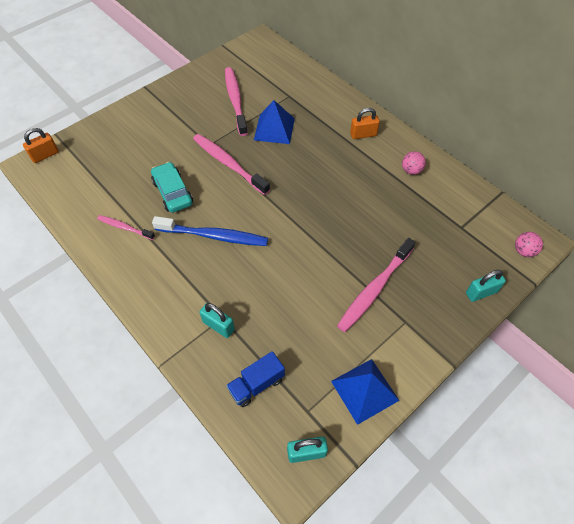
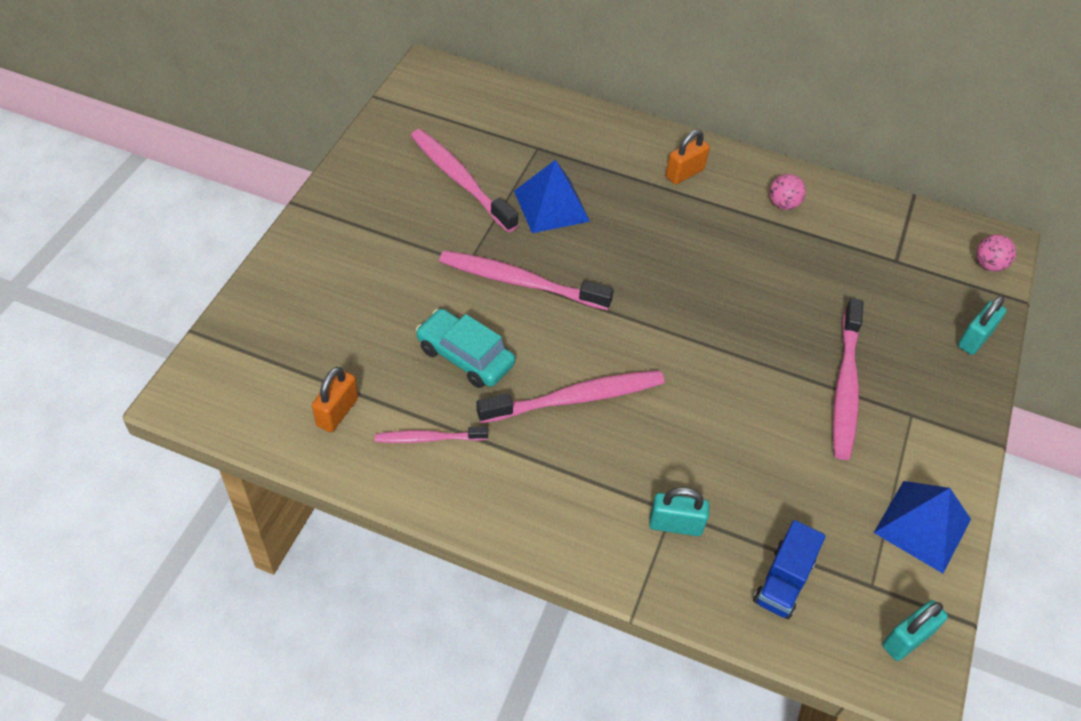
camera: 30 degrees left, 5 degrees down
orange padlock [23,128,59,163] -> orange padlock moved to [312,367,358,432]
blue toothbrush [152,216,268,246] -> pink toothbrush [477,370,665,423]

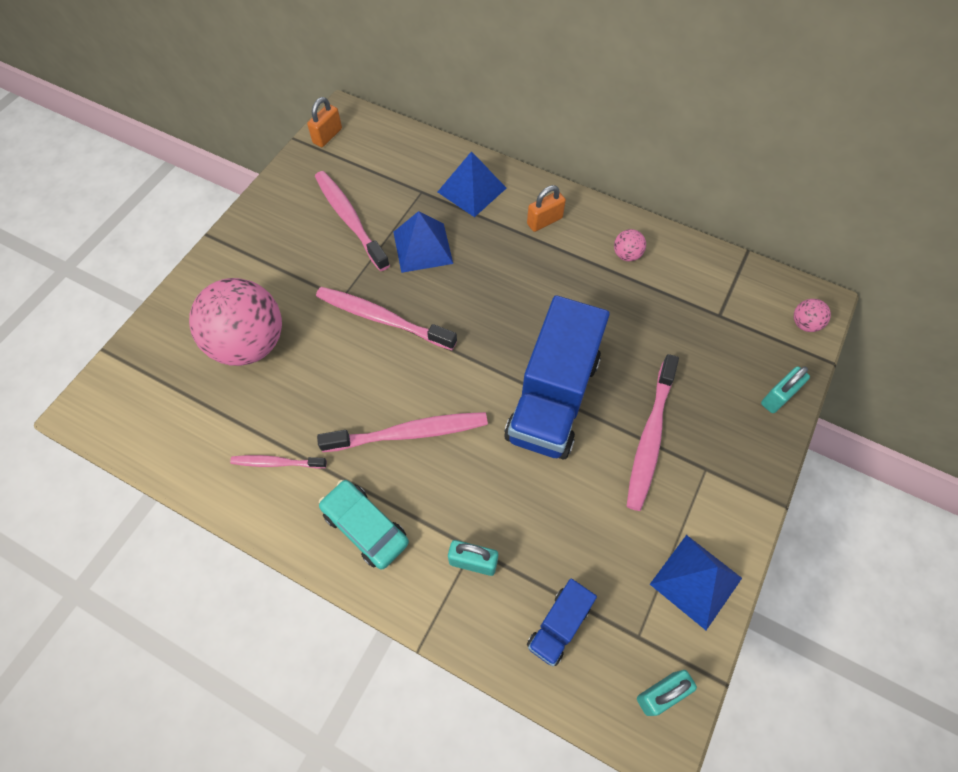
camera: 10 degrees right, 10 degrees up
orange padlock [312,367,358,432] -> orange padlock moved to [307,97,342,147]
turquoise car [416,309,516,388] -> turquoise car moved to [319,480,409,569]
none -> pink ball [189,278,282,366]
none -> blue pyramid [438,151,506,217]
none -> blue truck [504,295,610,459]

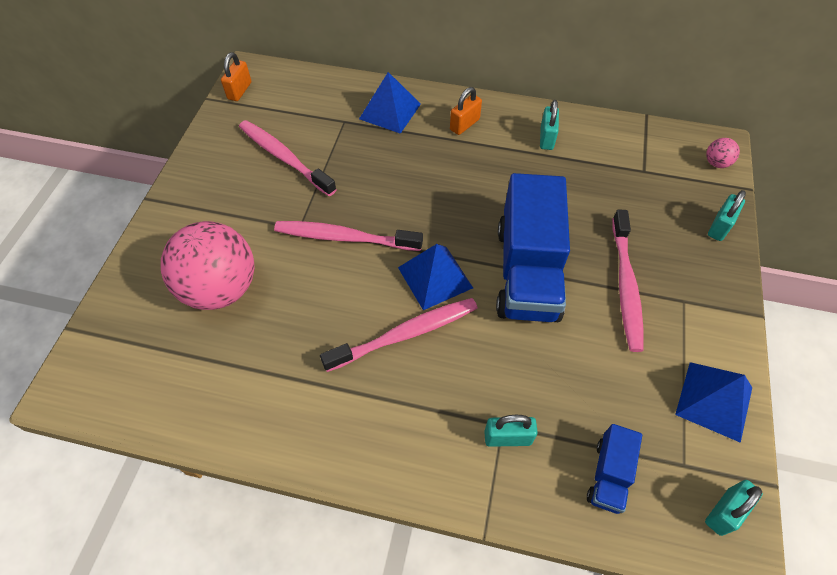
camera: 15 degrees left, 5 degrees down
pink toothbrush [230,455,327,469] -> none
turquoise car [319,480,409,569] -> none
blue pyramid [393,211,453,273] -> blue pyramid moved to [398,244,473,310]
pink ball [614,229,646,261] -> turquoise padlock [540,100,559,150]

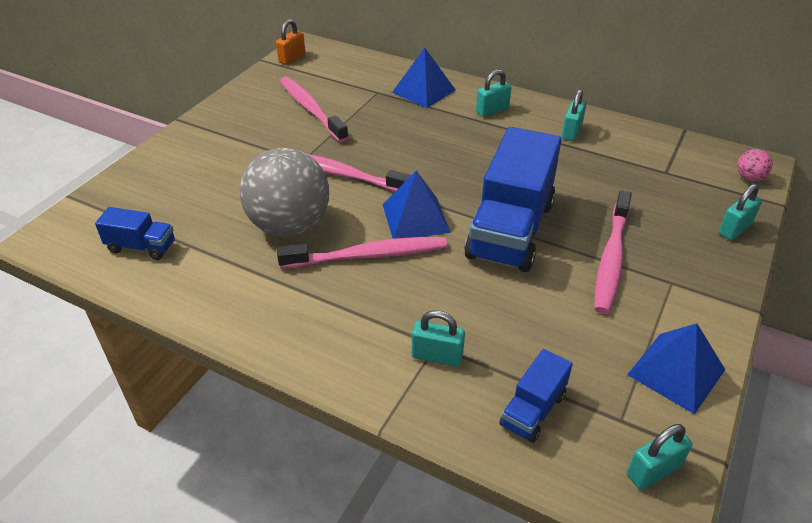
camera: 15 degrees right, 15 degrees down
pink ball [161,221,254,310] -> none
orange padlock [450,87,482,135] -> turquoise padlock [476,69,511,117]
none -> blue truck [95,207,175,260]
none -> grey ball [240,148,329,237]

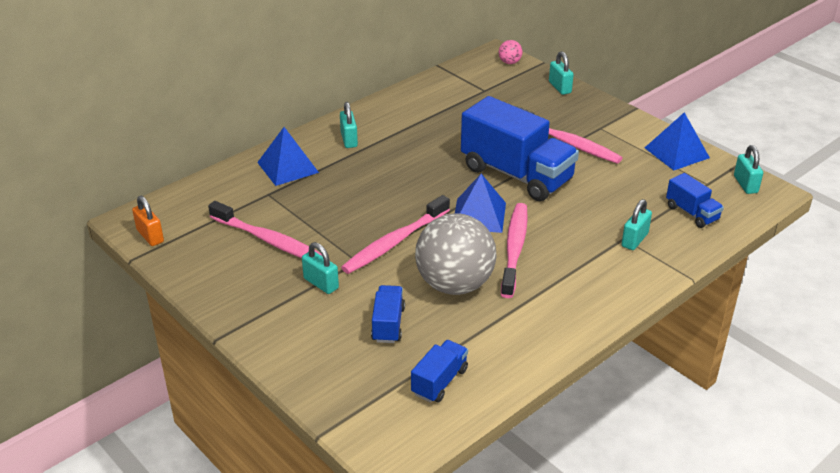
camera: 70 degrees left, 5 degrees down
pink toothbrush [280,77,349,142] -> pink toothbrush turned 135 degrees counterclockwise [208,201,322,258]
turquoise padlock [562,89,586,141] -> turquoise padlock moved to [302,242,339,294]
none -> blue truck [371,285,405,343]

